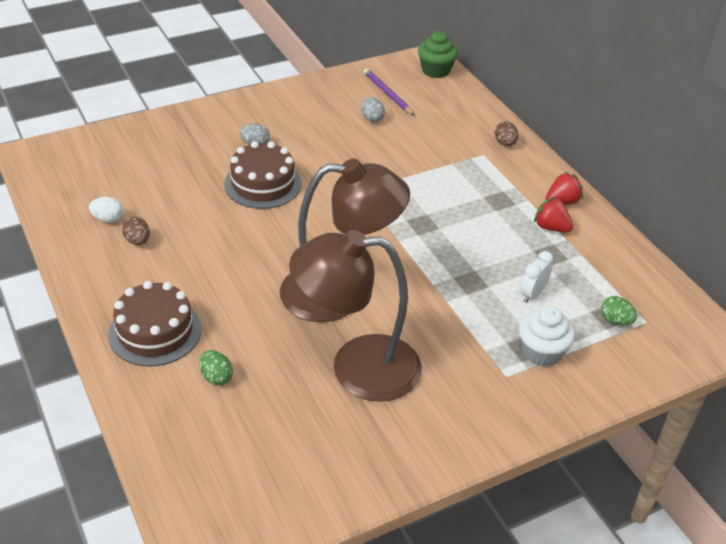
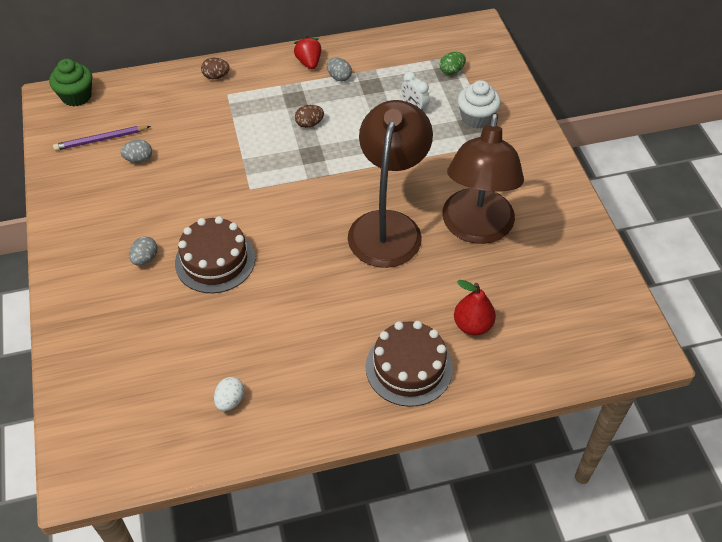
camera: 75 degrees left, 10 degrees up
brown egg [122,217,150,245] -> brown egg moved to [295,105,324,128]
green egg [199,350,233,385] -> red pear [454,280,496,335]
red strawberry [534,197,573,232] -> grey egg [327,58,352,82]

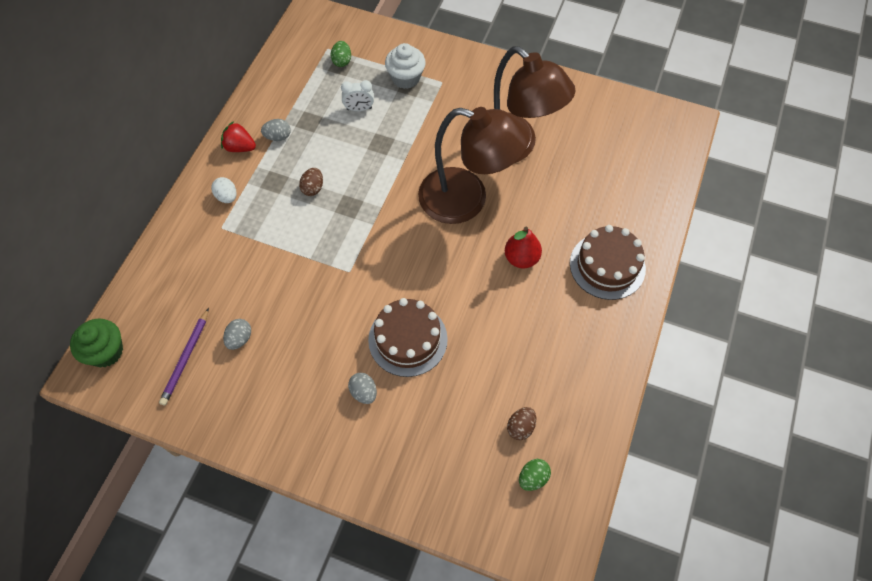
camera: 55 degrees left, 10 degrees up
brown egg [201,58,230,79] -> brown egg moved to [507,407,536,440]
white egg [214,377,244,411] -> white egg moved to [211,177,237,203]
brown lamp [348,100,433,268] -> brown lamp turned 150 degrees clockwise [418,107,529,224]
red pear [454,280,496,335] -> red pear moved to [505,227,542,268]
none -> green egg [519,459,551,491]

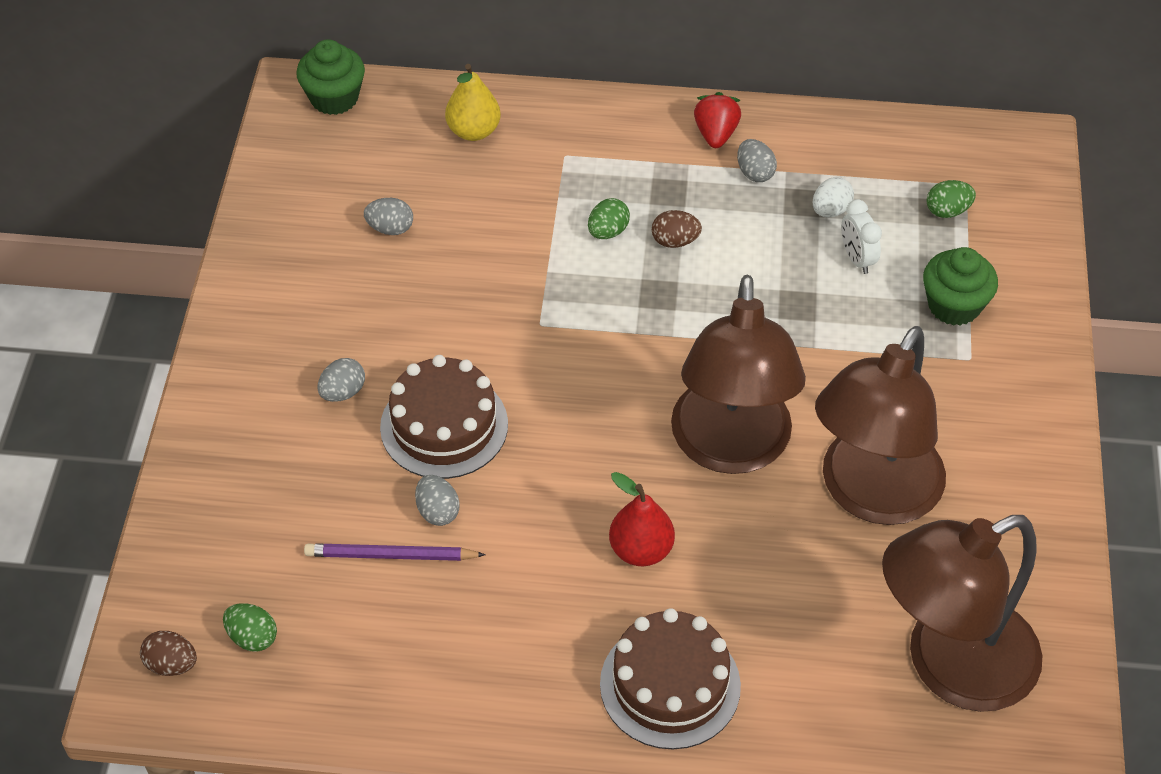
camera: 75 degrees right, 10 degrees down
purple pencil [159,308,209,405] -> purple pencil moved to [304,543,486,561]
white egg [211,177,237,203] -> white egg moved to [813,177,854,217]
white cupcake [385,43,426,89] -> green cupcake [923,247,998,326]
brown egg [507,407,536,440] -> brown egg moved to [140,631,197,676]
none -> grey egg [415,475,460,526]
none -> yellow pear [445,64,501,141]
none -> green egg [588,198,630,239]
none -> brown lamp [882,515,1042,712]

